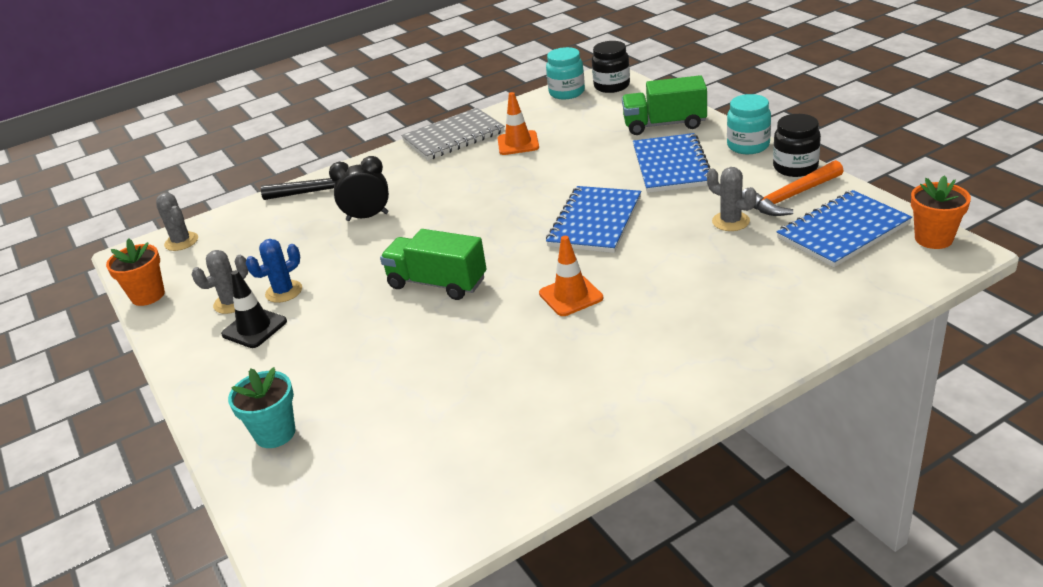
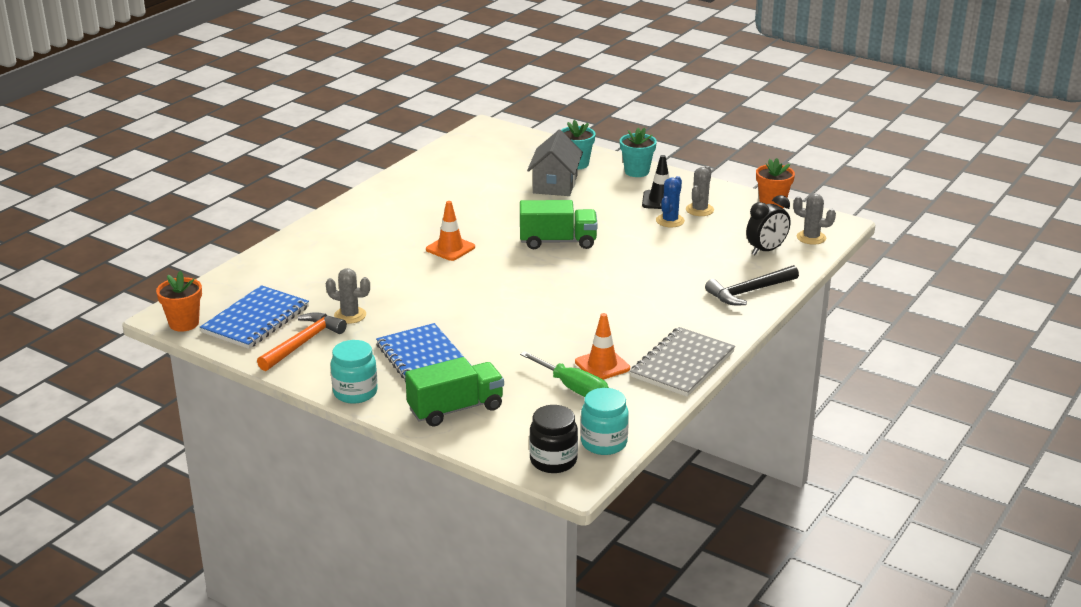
camera: 150 degrees right, 5 degrees down
black clock [329,156,389,221] -> black clock moved to [746,195,790,255]
blue notebook [546,186,641,253] -> none
black jar [773,114,821,177] -> none
none -> green screwdriver [520,351,609,397]
none -> grey house [527,130,583,196]
none -> turquoise flower pot [620,128,657,177]

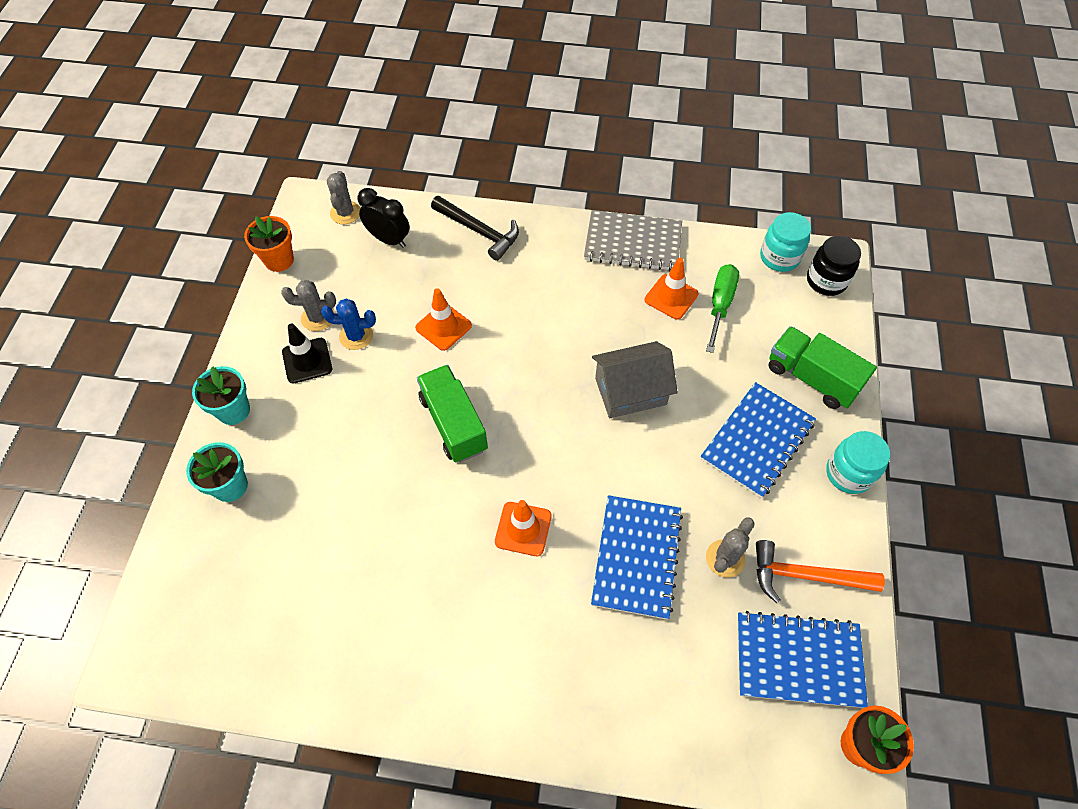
camera: 115 degrees left, 30 degrees up
grey cactus [326,268,370,324] -> grey cactus turned 45 degrees clockwise [706,517,755,578]
grey house [527,130,583,196] -> grey house moved to [592,341,678,418]
none -> orange traffic cone [415,288,472,351]
none -> blue notebook [591,495,683,620]

